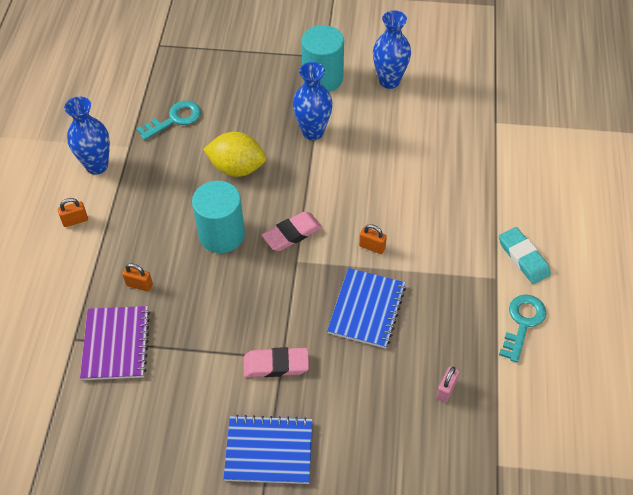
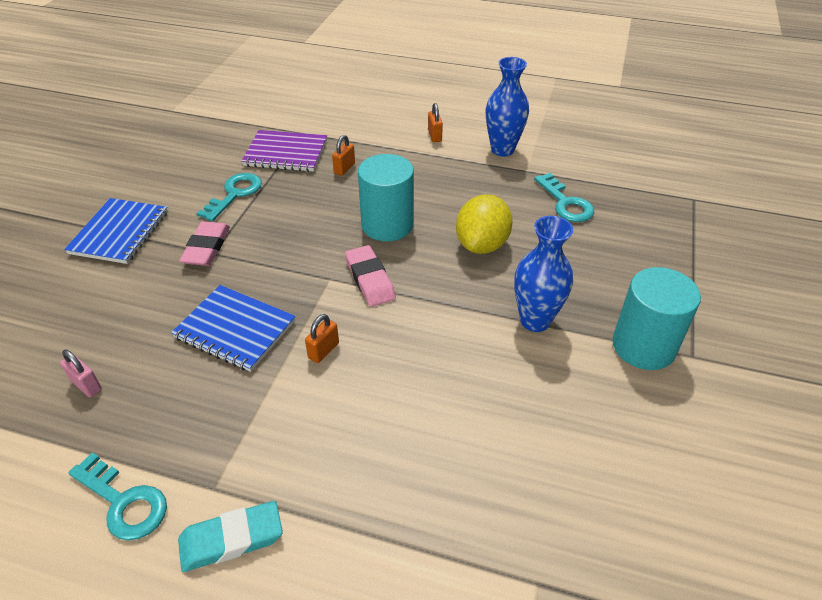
camera: 100 degrees right, 10 degrees down
blue vase [373,10,411,89] -> none
none -> turquoise key [197,173,262,222]

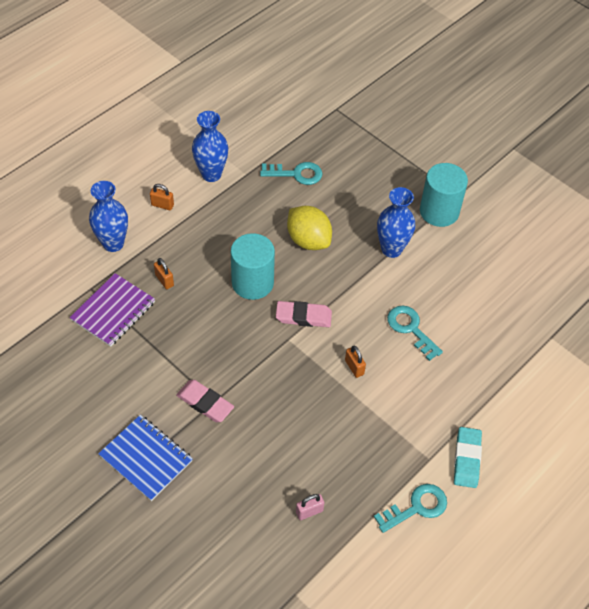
camera: 65 degrees left, 10 degrees up
blue notebook [171,285,296,372] -> none
turquoise key [197,173,262,222] -> turquoise key moved to [387,306,443,361]
none -> blue vase [89,181,128,252]

